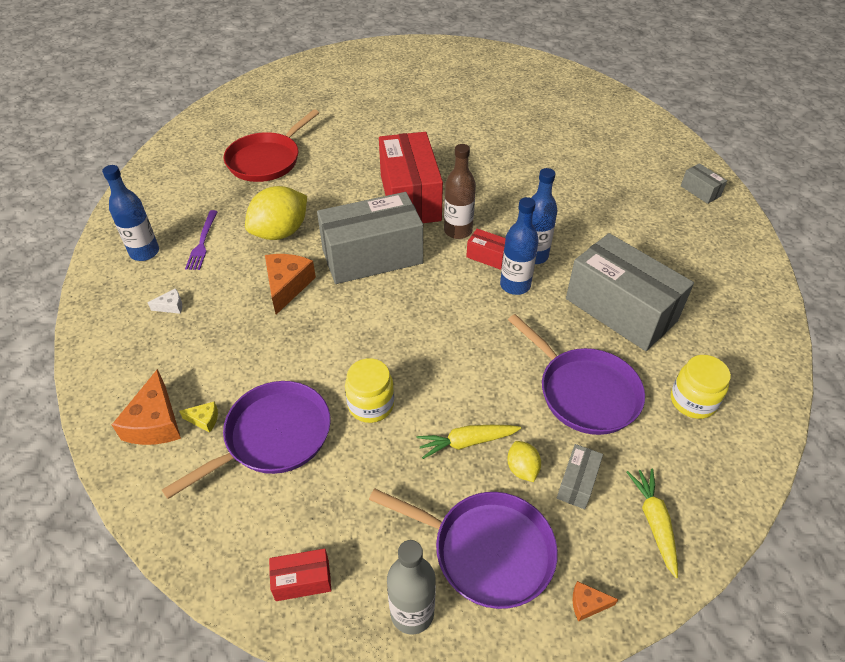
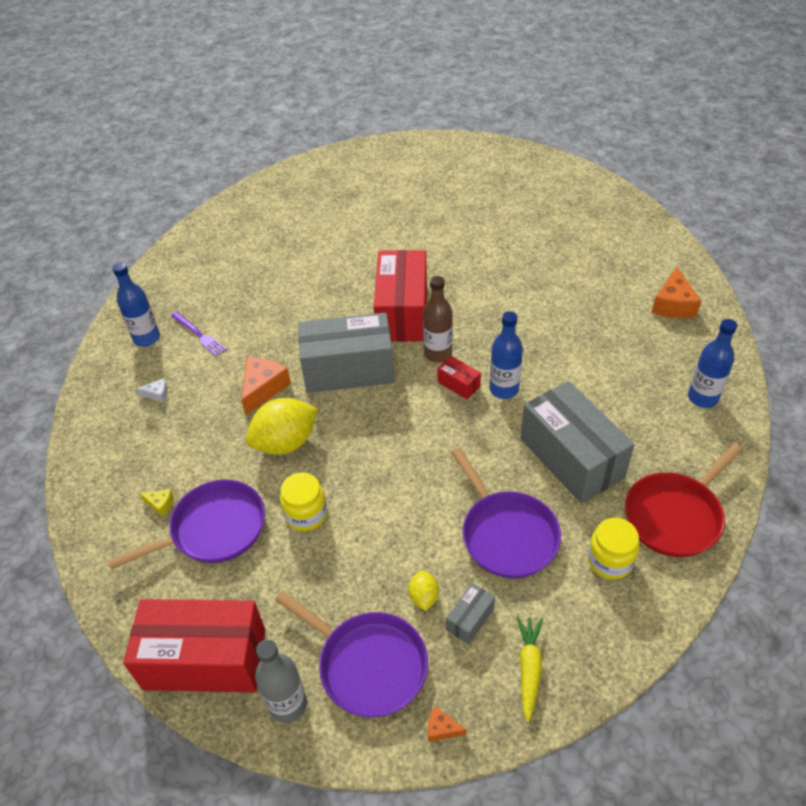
camera: 15 degrees right, 0 degrees up
orange cheese [112,369,181,445] -> orange cheese moved to [651,267,702,318]
purple fork [185,210,218,270] -> purple fork turned 60 degrees counterclockwise [171,312,227,356]
red pan [224,109,319,182] -> red pan moved to [625,443,743,557]
yellow lemon [245,186,307,240] -> yellow lemon moved to [246,398,318,455]
red box [269,548,332,601] -> red box [123,599,266,692], size x2.37
yellow carrot [417,425,521,459] -> none
blue bottle [500,197,539,295] -> blue bottle moved to [688,319,737,408]
grey box [681,163,727,204] -> none

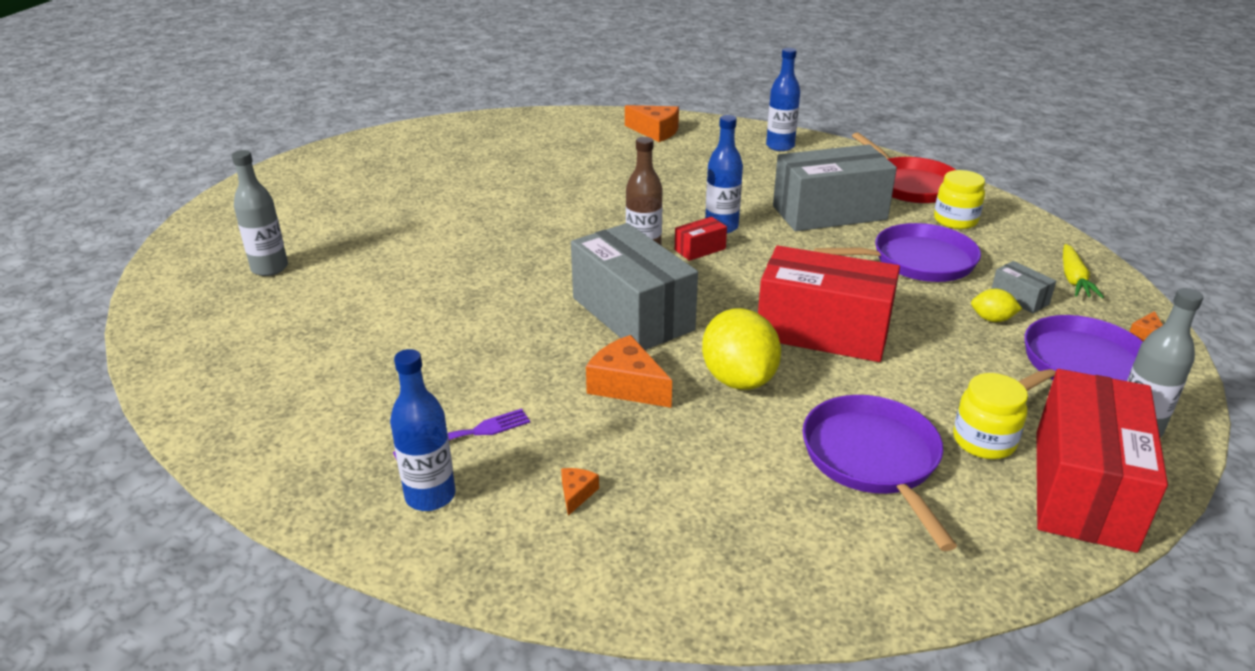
camera: 75 degrees left, 15 degrees down
white cheese [137,378,168,402] -> orange cheese [561,468,599,516]
yellow cheese [139,489,174,516] -> none
yellow jar [280,472,327,531] -> yellow jar moved to [953,373,1028,459]
grey box [298,313,395,393] -> grey box turned 45 degrees counterclockwise [571,223,698,350]
red box [374,250,427,342] -> red box moved to [758,246,900,362]
yellow carrot [516,617,543,722] -> yellow carrot turned 105 degrees counterclockwise [1063,244,1104,298]
none -> grey bottle [232,150,288,276]

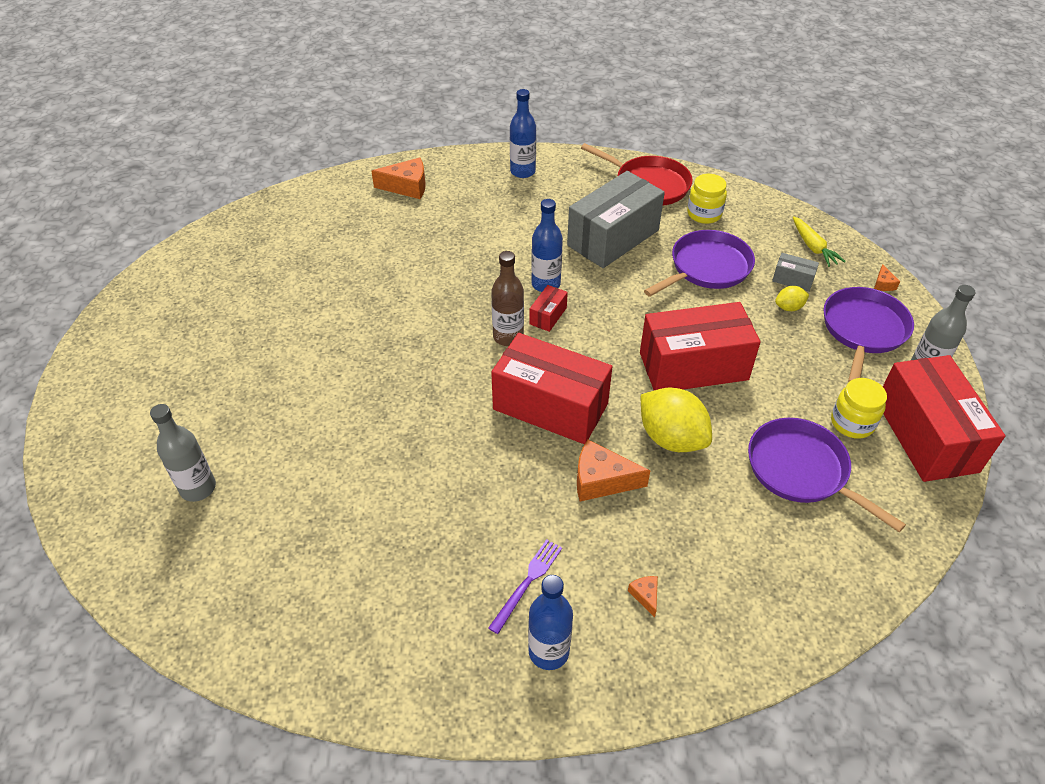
camera: 30 degrees left, 15 degrees up
grey box [571,223,698,350] -> red box [491,333,613,444]

